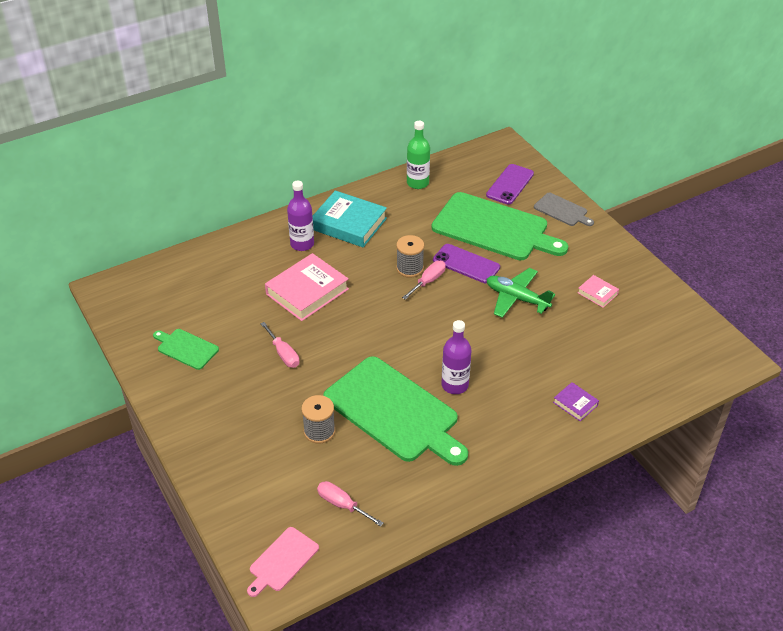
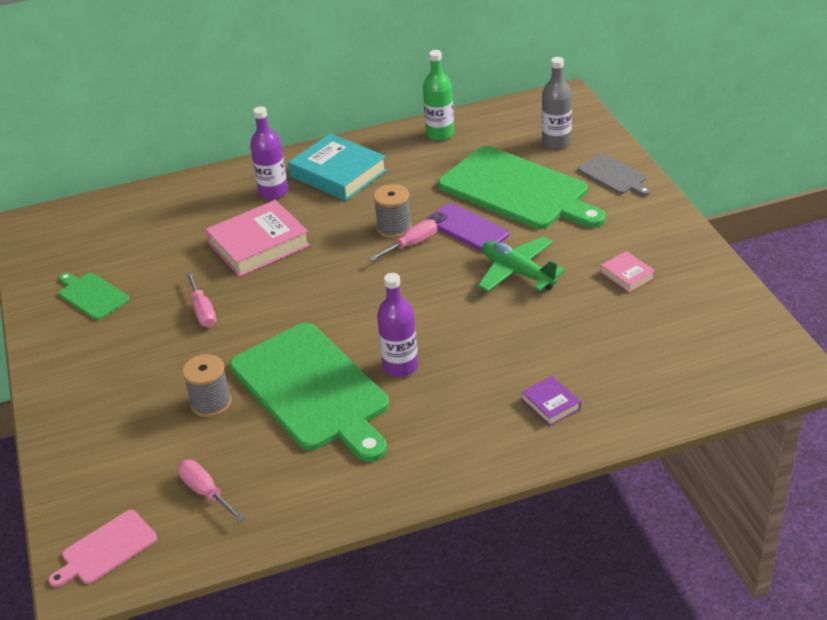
camera: 15 degrees right, 5 degrees down
purple phone [486,164,534,205] -> grey bottle [542,57,572,149]

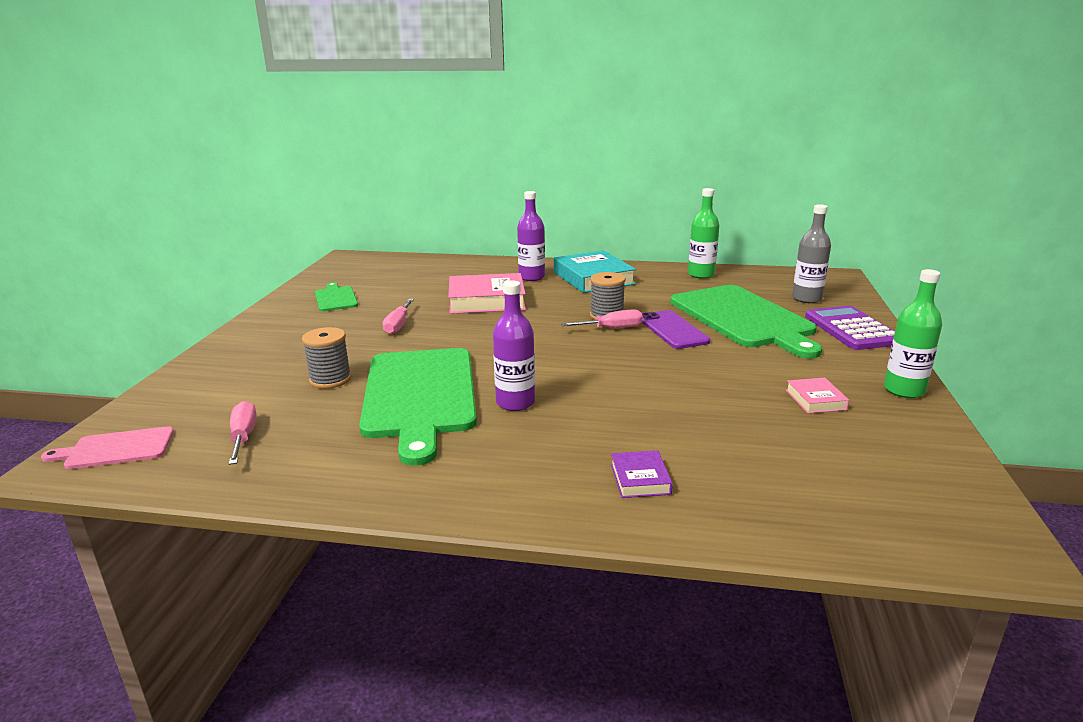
camera: 25 degrees right, 15 degrees down
green plane [478,236,566,292] -> none
grey cutting board [578,154,651,196] -> purple calculator [805,306,895,350]
none -> green bottle [884,269,942,398]

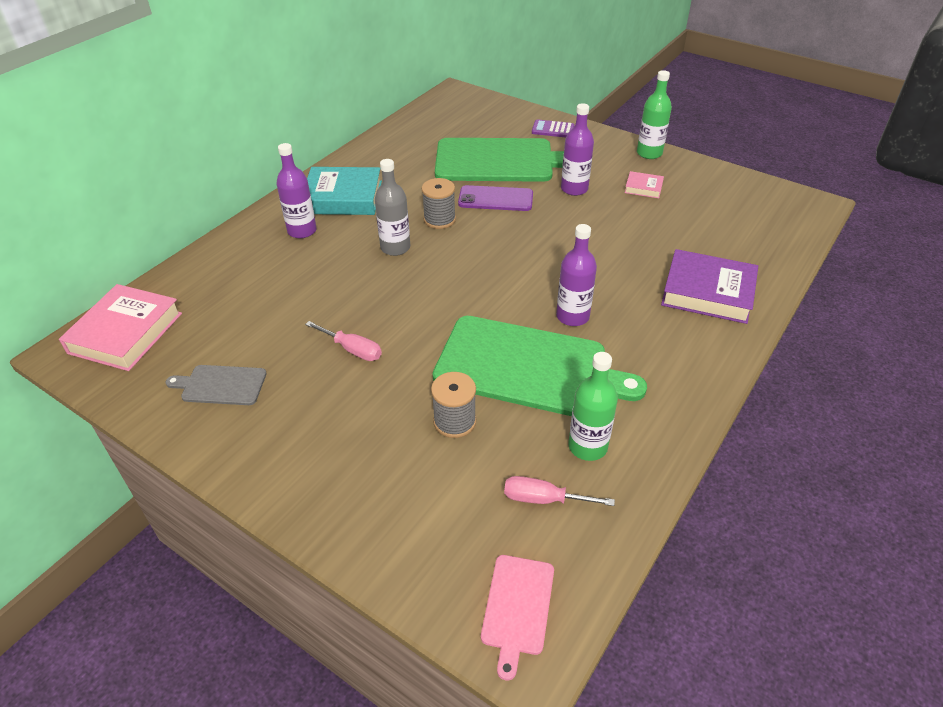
camera: 65 degrees left, 20 degrees up
green cutting board [315,282,358,311] -> grey cutting board [165,365,267,405]
pink book [448,273,526,314] -> pink book moved to [59,284,182,371]
pink screwdriver [561,309,643,328] -> none
purple book [611,450,673,498] -> purple book [661,249,758,324], size x2.06
green bottle [688,188,719,279] -> green bottle moved to [569,352,618,461]
grey bottle [792,204,831,303] -> grey bottle moved to [375,159,410,256]
purple calculator [805,306,895,350] -> purple calculator [532,119,575,138], size x0.59
none -> purple bottle [561,103,594,196]

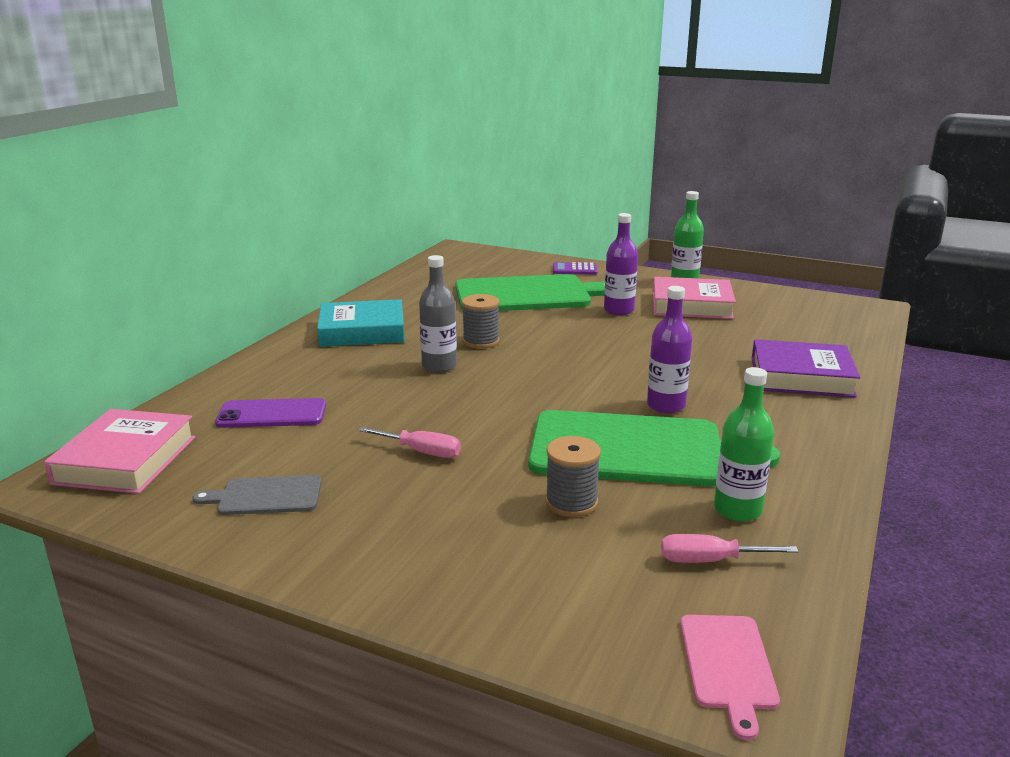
camera: 10 degrees left, 20 degrees down
purple bottle [276,143,317,238] -> none
purple phone [458,185,533,211] -> purple phone moved to [215,398,326,428]
pink book [625,171,664,198] -> pink book [653,277,736,319], size x2.06

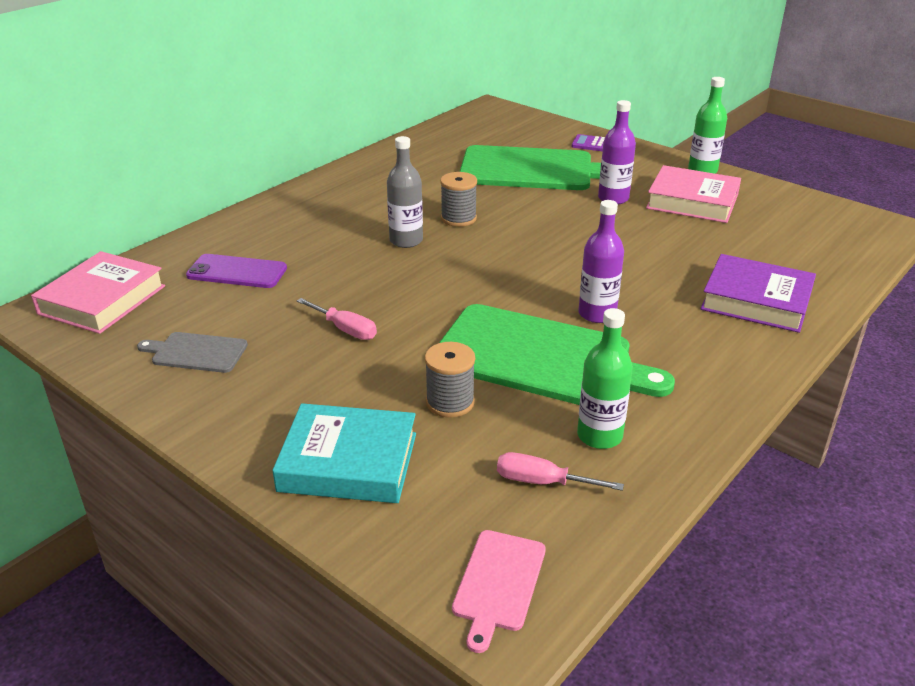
camera: 15 degrees right, 10 degrees up
turquoise book [317,299,405,347] -> turquoise book moved to [272,403,416,503]

